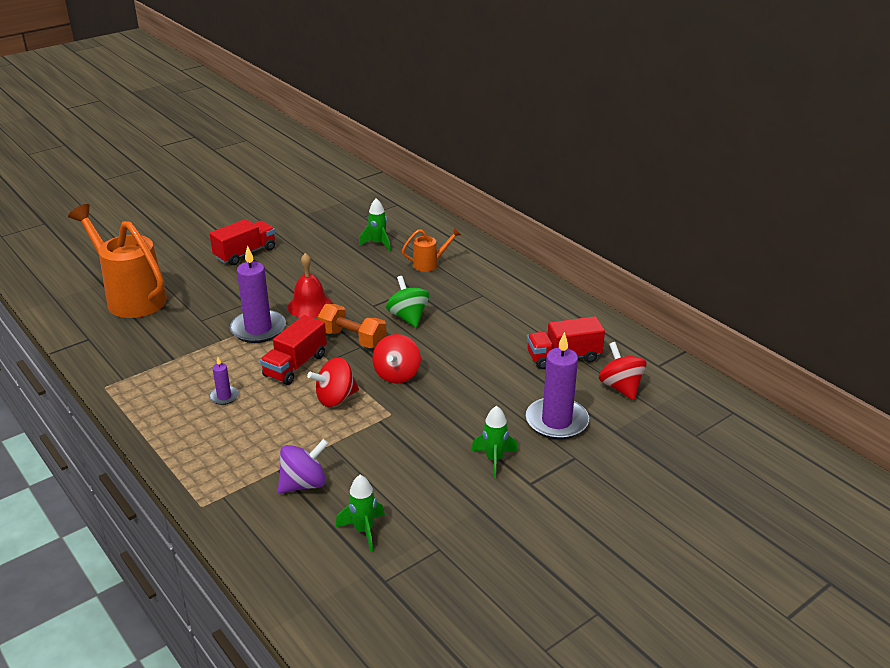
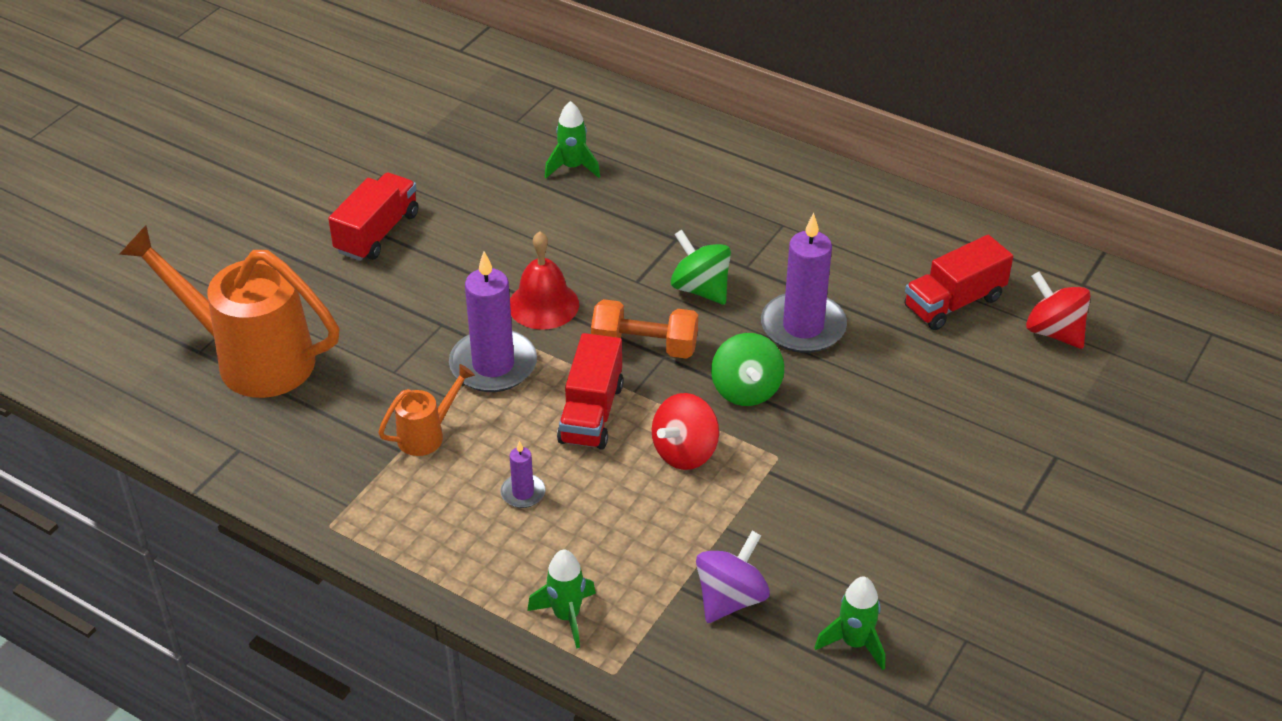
camera: 20 degrees left, 10 degrees up
red spinning top [373,334,421,383] -> green spinning top [711,333,784,406]
orange watering can [402,228,461,272] -> orange watering can moved to [378,364,475,456]
green rocket [471,406,518,478] -> green rocket moved to [527,549,596,649]
purple candle [526,332,589,440] -> purple candle moved to [761,213,847,353]

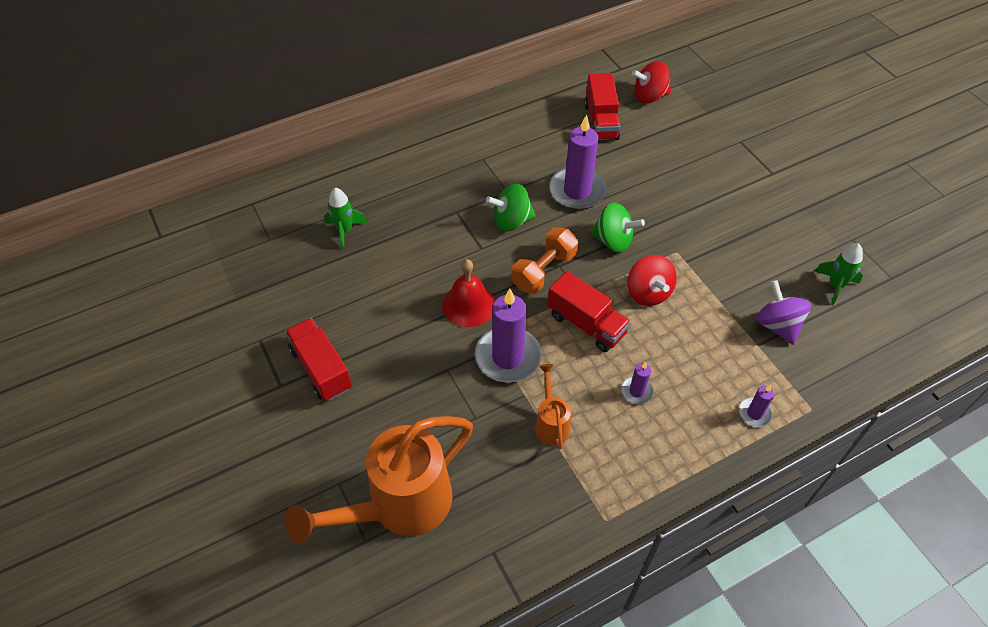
camera: 60 degrees left, 10 degrees up
green rocket [527,549,596,649] -> purple candle [739,385,774,427]

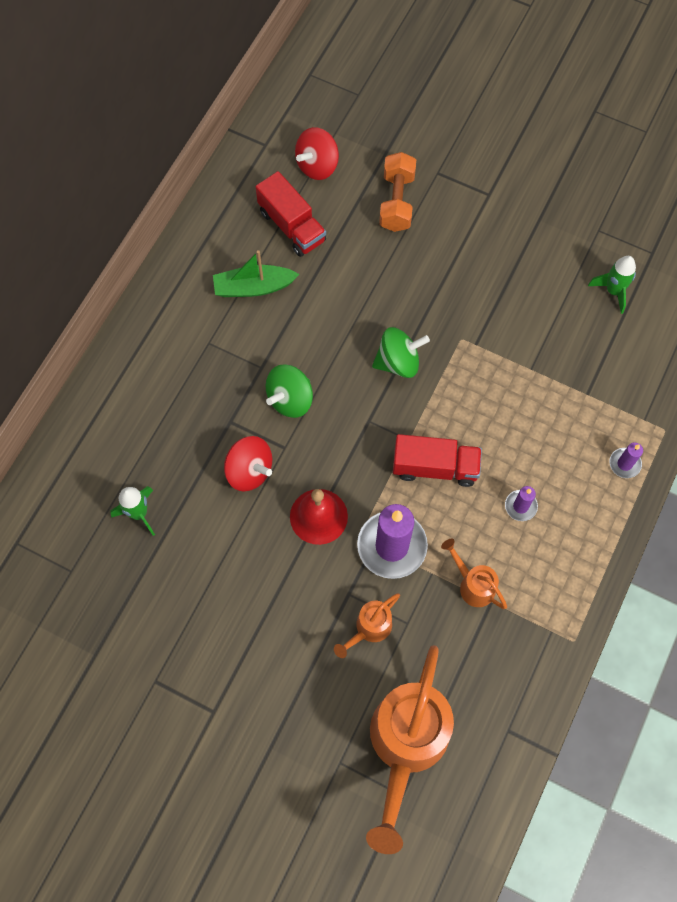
camera: 35 degrees left, 15 degrees up
red truck [285,318,352,401] -> none
orange dumbbell [511,227,578,294] -> orange dumbbell moved to [379,152,416,232]
purple candle [549,114,607,210] -> none
red spinning top [627,255,677,306] -> red spinning top moved to [224,436,272,492]
purple spinning top [756,280,811,345] -> none
none -> green boat [213,250,299,297]
none -> orange watering can [334,593,400,658]

